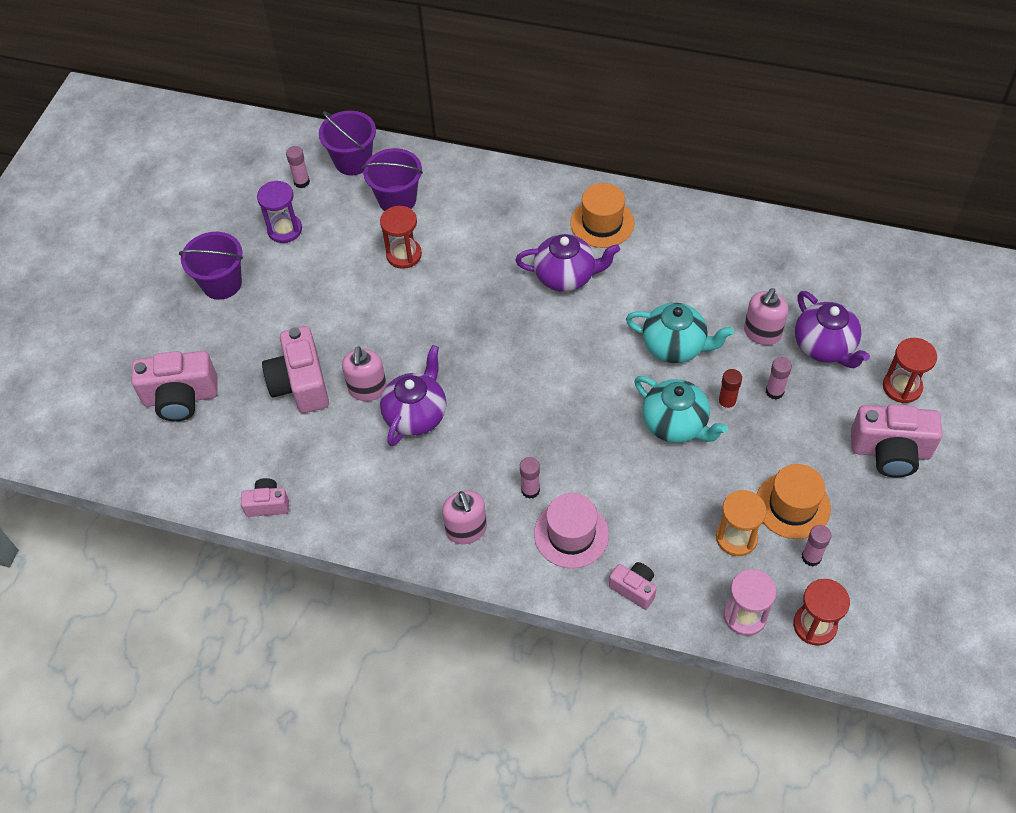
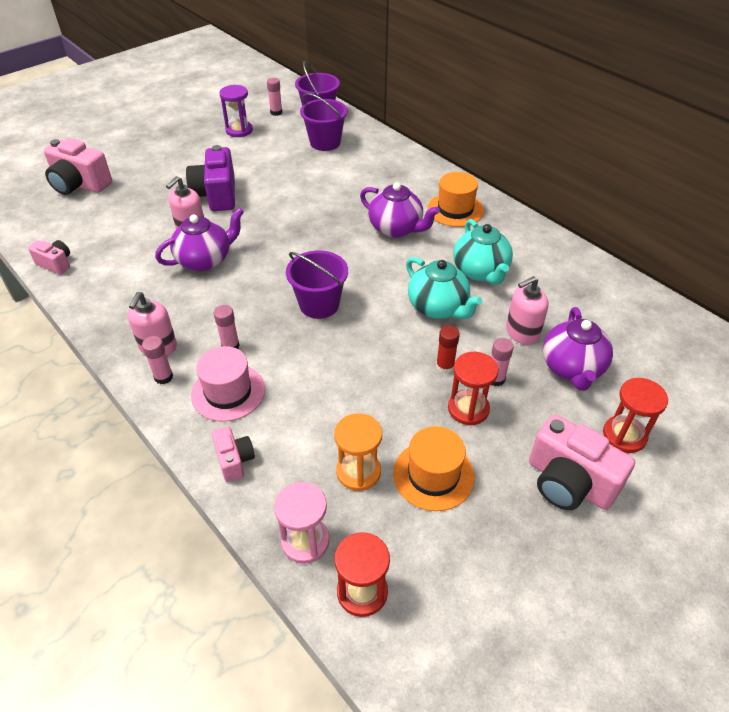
camera: 30 degrees right, 10 degrees down
purple bucket [179,232,243,300] -> purple bucket moved to [286,251,348,319]
pink camera [262,326,329,413] -> none
red hourglass [380,206,422,269] -> red hourglass moved to [448,352,498,425]
turquoise teapot [634,376,728,443] -> turquoise teapot moved to [453,219,513,285]
pink glue stick [802,525,832,566] -> pink glue stick moved to [142,336,173,384]
none -> purple camera [186,145,235,211]

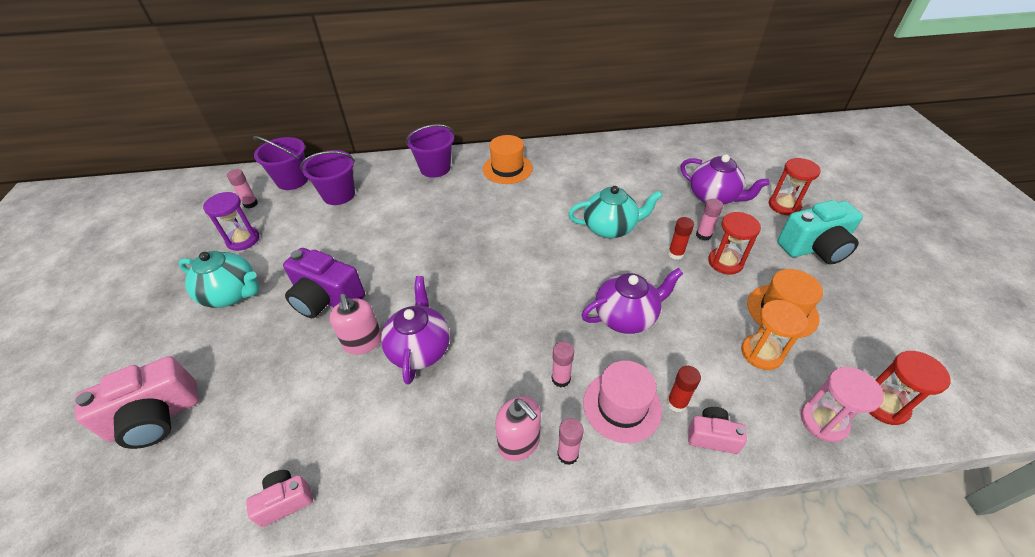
camera: 55 degrees left, 0 degrees up
purple bucket [286,251,348,319] -> purple bucket moved to [406,124,454,178]
purple teapot [360,182,440,238] -> purple teapot moved to [581,268,684,334]
turquoise teapot [453,219,513,285] -> turquoise teapot moved to [179,251,259,308]
pink soap dispenser [506,276,548,345] -> none
pink camera [529,414,635,510] -> turquoise camera [777,200,863,264]
none -> red glue stick [667,366,701,412]

